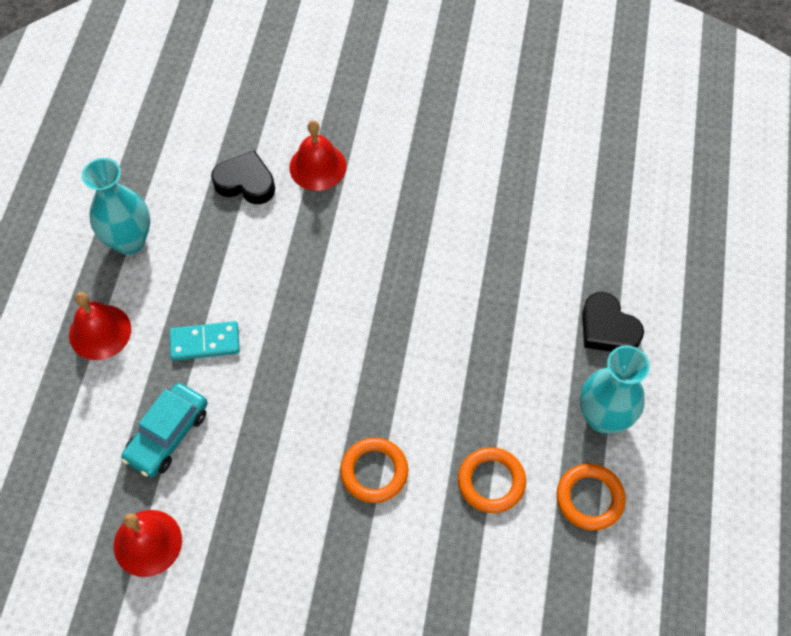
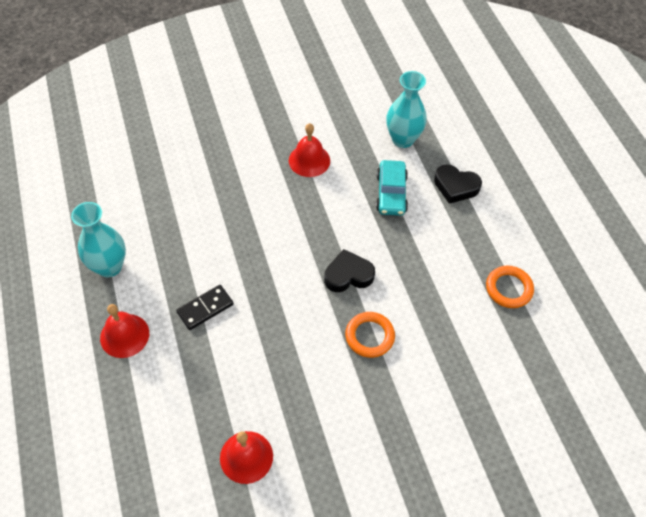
camera: 30 degrees left, 5 degrees down
turquoise car [121,383,208,477] -> turquoise car moved to [376,160,408,216]
turquoise domino [170,321,240,361] -> black domino [176,285,234,330]
black heart [211,150,275,204] -> black heart moved to [324,249,375,292]
red bell [289,120,346,191] -> red bell moved to [289,123,330,177]
orange ring [458,447,526,513] -> none
turquoise vase [580,345,650,434] -> turquoise vase moved to [386,71,427,148]

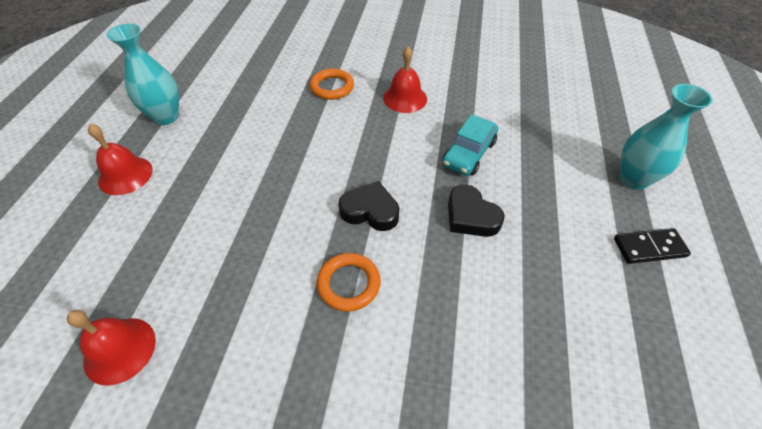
camera: 30 degrees right, 5 degrees down
black domino [176,285,234,330] -> black domino moved to [614,228,691,264]
turquoise vase [386,71,427,148] -> turquoise vase moved to [619,84,713,190]
black heart [434,164,482,204] -> black heart moved to [448,184,505,237]
orange ring [486,266,534,308] -> orange ring moved to [310,68,354,100]

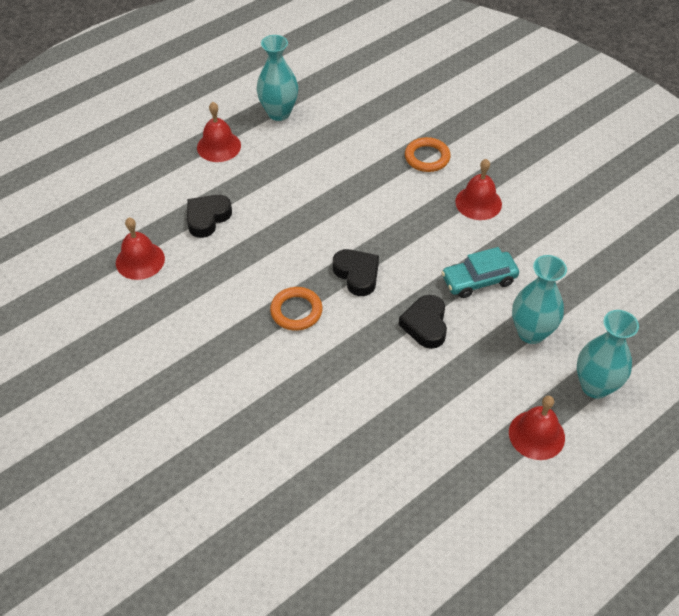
camera: 40 degrees right, 0 degrees up
black domino [614,228,691,264] -> red bell [509,396,565,460]
none -> black heart [187,195,232,238]
none -> turquoise vase [512,255,567,344]

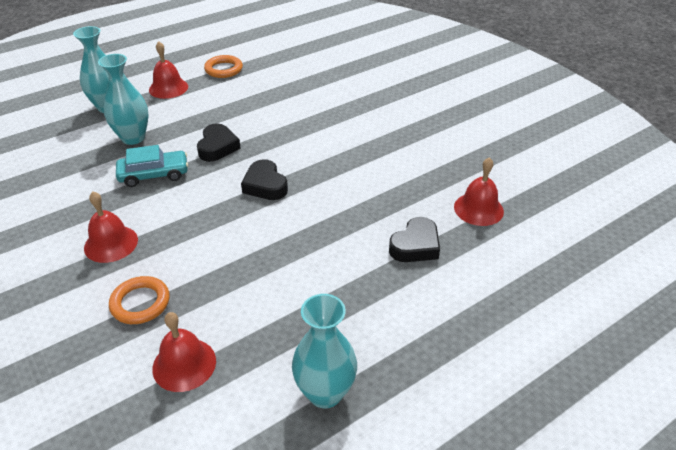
camera: 175 degrees left, 10 degrees down
red bell [197,102,241,162] -> red bell moved to [152,312,216,392]
orange ring [270,287,323,331] -> orange ring moved to [204,55,243,78]

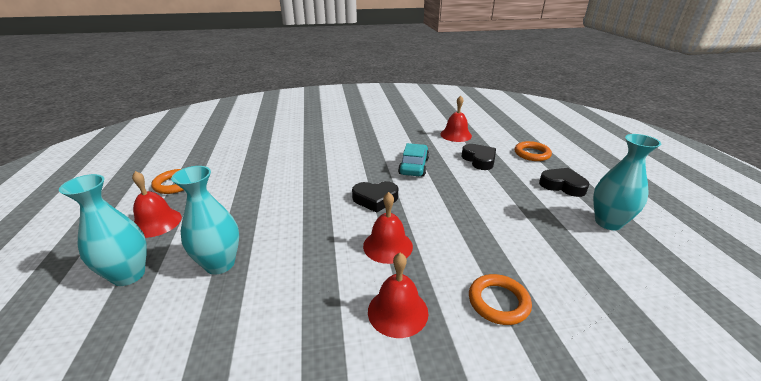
camera: 65 degrees left, 10 degrees down
turquoise car [116,145,188,187] -> turquoise car moved to [398,143,429,177]
red bell [152,312,216,392] -> red bell moved to [363,192,413,264]
black heart [197,124,241,162] -> black heart moved to [539,168,589,197]
none -> orange ring [515,141,552,161]

